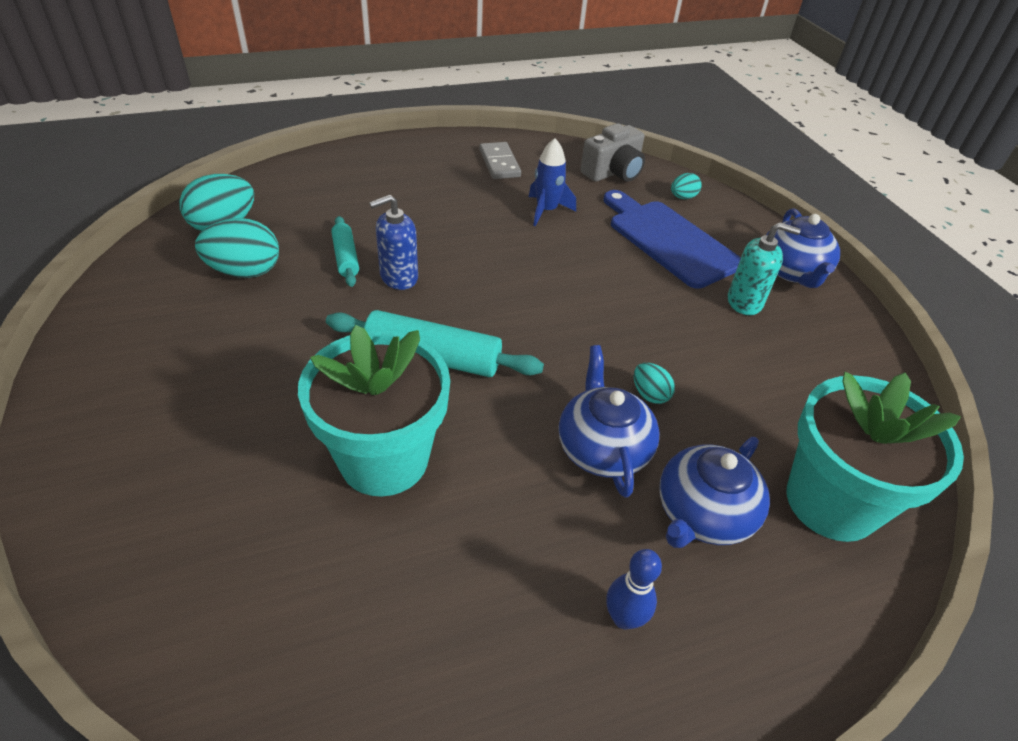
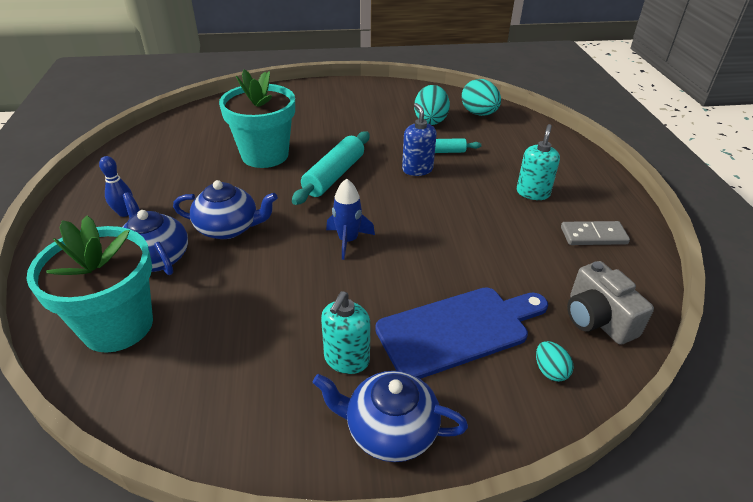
camera: 105 degrees right, 5 degrees down
blue rocket [529,138,576,226] -> blue rocket moved to [326,178,375,260]
turquoise egg [634,363,675,404] -> none
none -> turquoise soap dispenser [517,124,560,200]

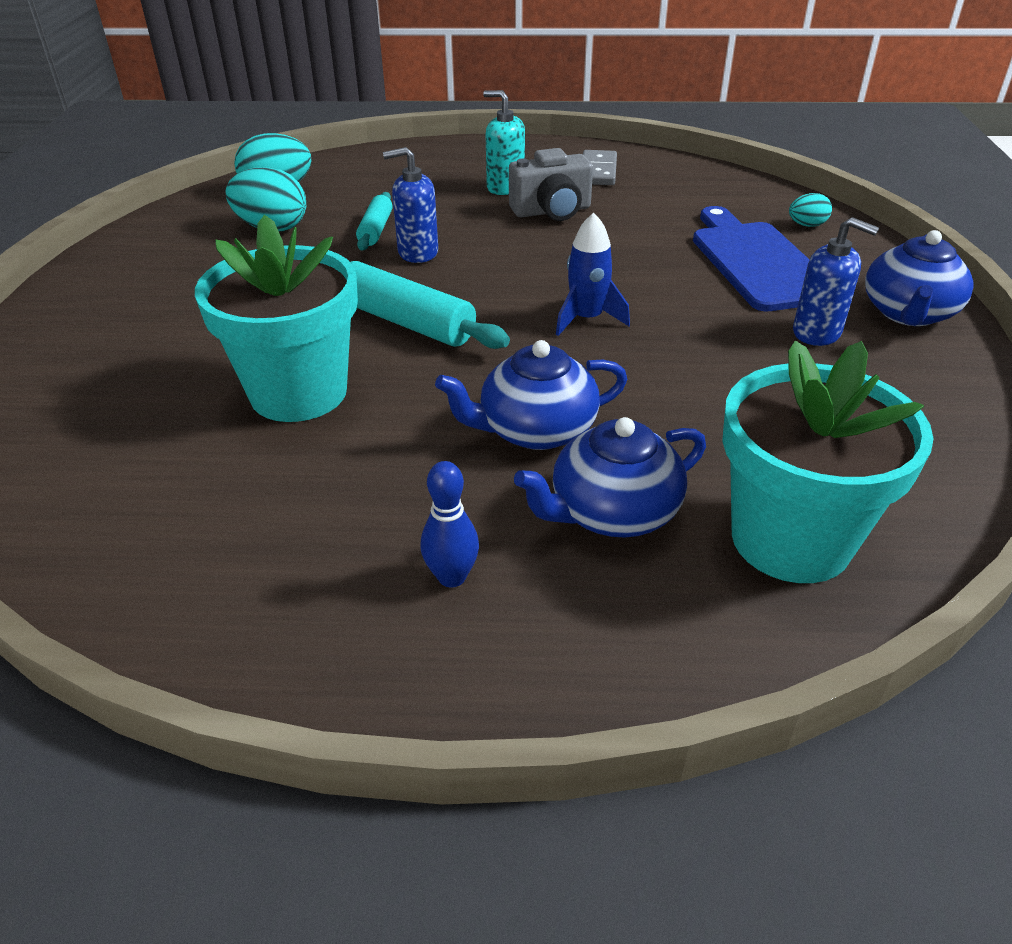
camera: 80 degrees left, 0 degrees up
blue teapot [173,180,278,239] -> blue teapot turned 120 degrees counterclockwise [435,340,628,450]
turquoise soap dispenser [321,291,370,374] -> blue soap dispenser [793,217,879,346]
grey camera [567,261,654,345] -> grey camera moved to [509,148,593,221]

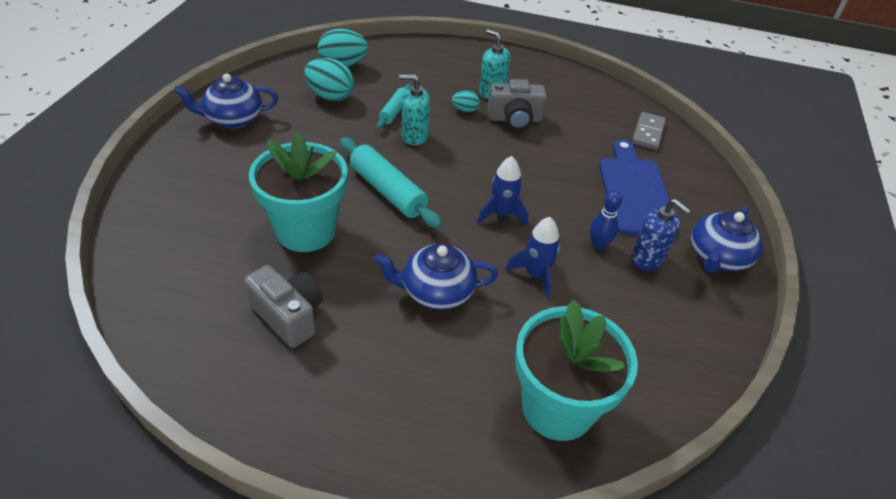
camera: 10 degrees right, 5 degrees up
blue soap dispenser [383,147,438,263] -> turquoise soap dispenser [399,74,430,145]
blue bowling pin [420,461,479,588] -> blue bowling pin moved to [590,190,622,250]
blue teapot [514,417,706,538] -> blue teapot moved to [174,74,278,128]
grey domino [583,150,617,185] -> grey domino moved to [632,112,666,150]
turquoise egg [789,193,832,227] -> turquoise egg moved to [452,90,480,112]
none -> grey camera [244,265,323,348]
none -> blue rocket [506,217,560,299]

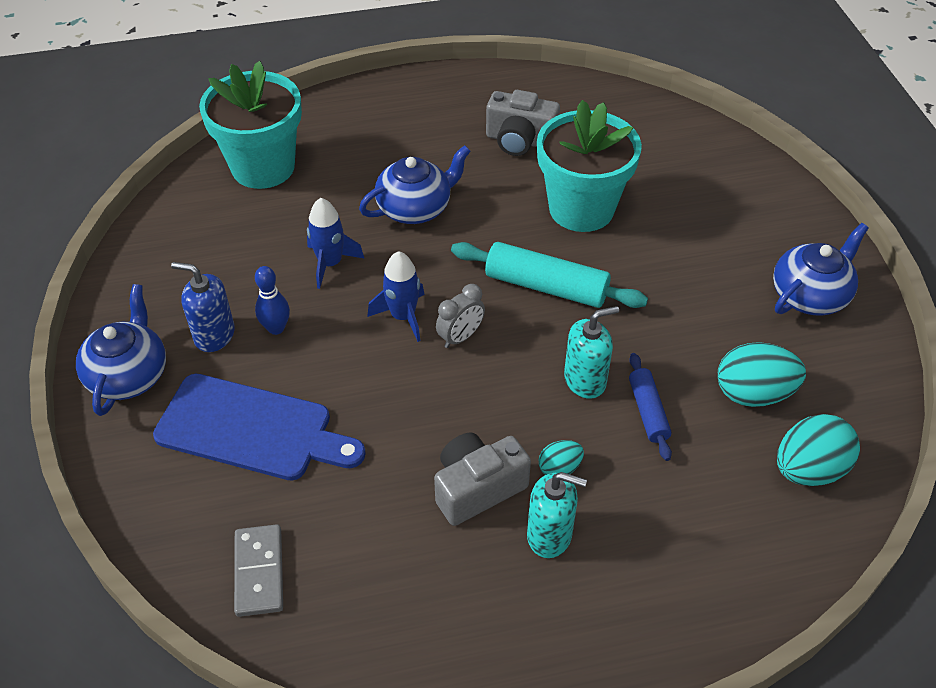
camera: 155 degrees right, 5 degrees up
turquoise rolling pin [377,84,412,129] -> blue rolling pin [629,353,672,461]
blue cutting board [599,139,678,236] -> blue cutting board turned 45 degrees counterclockwise [153,374,366,481]
none -> grey clock [436,284,485,348]

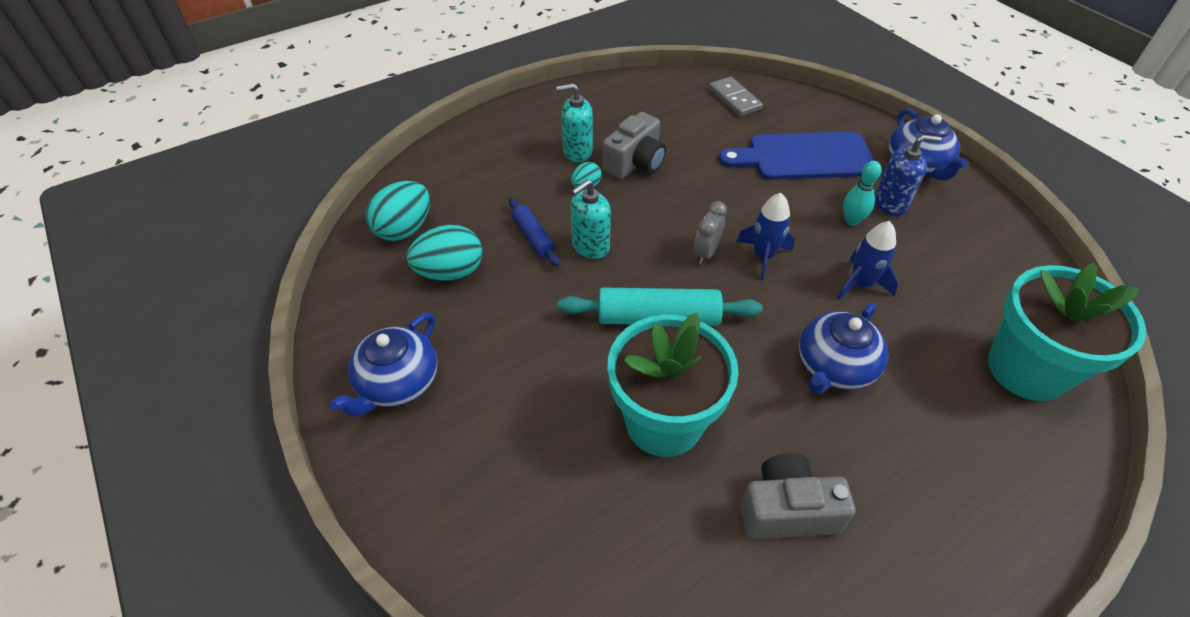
camera: 160 degrees right, 0 degrees up
blue bowling pin [255,266,290,335] -> turquoise bowling pin [843,161,882,226]

